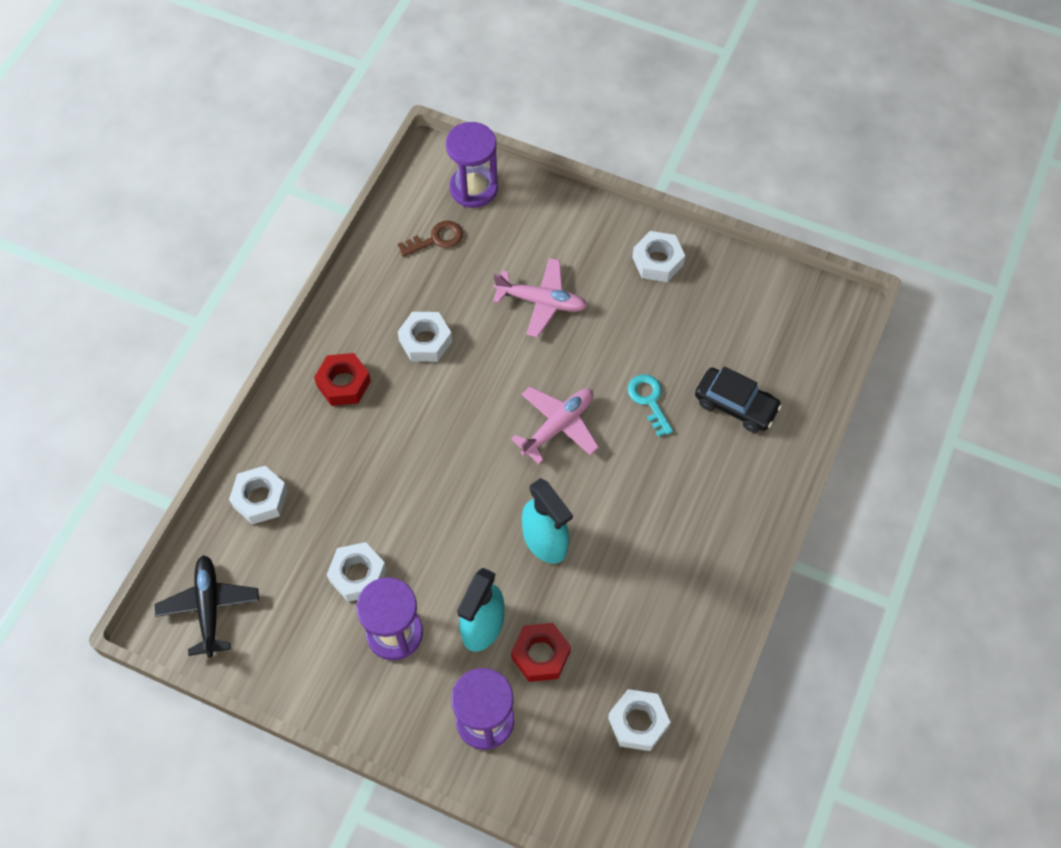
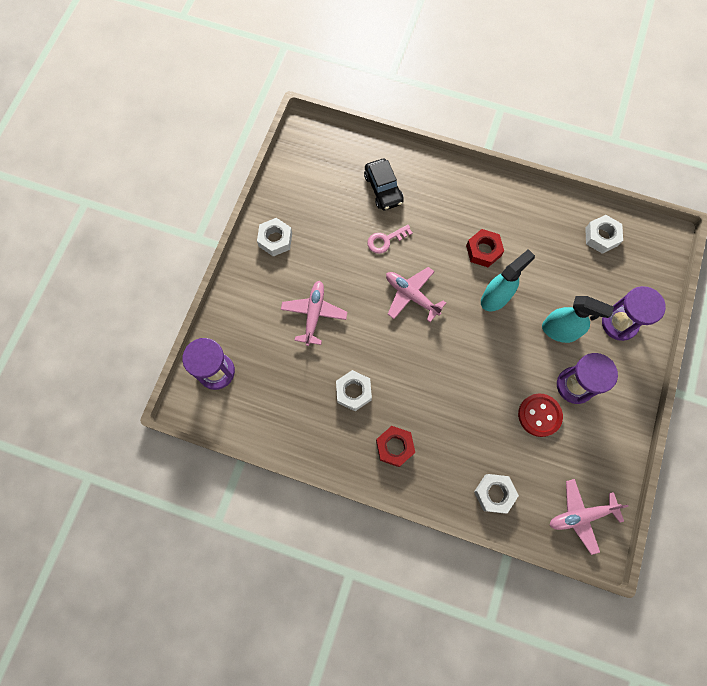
camera: 95 degrees left, 10 degrees up
black plane [155,555,259,658] -> pink plane [549,479,629,555]
white nut [327,542,386,602] -> red button [518,393,563,437]
brown key [398,221,463,257] -> none
red nut [511,623,571,682] -> red nut moved to [466,229,504,267]
turquoise key [628,374,673,437] -> pink key [367,225,413,254]
black car [695,366,782,433] -> black car turned 135 degrees clockwise [364,159,404,210]

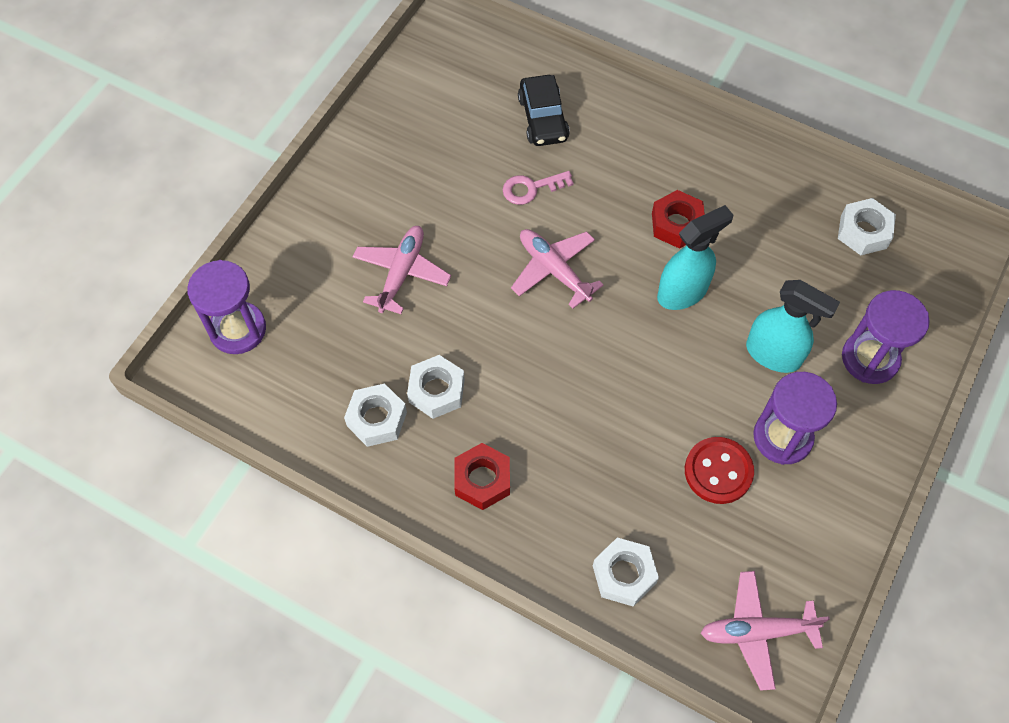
camera: 10 degrees right, 10 degrees down
white nut [257,218,292,257] -> white nut moved to [344,383,407,447]

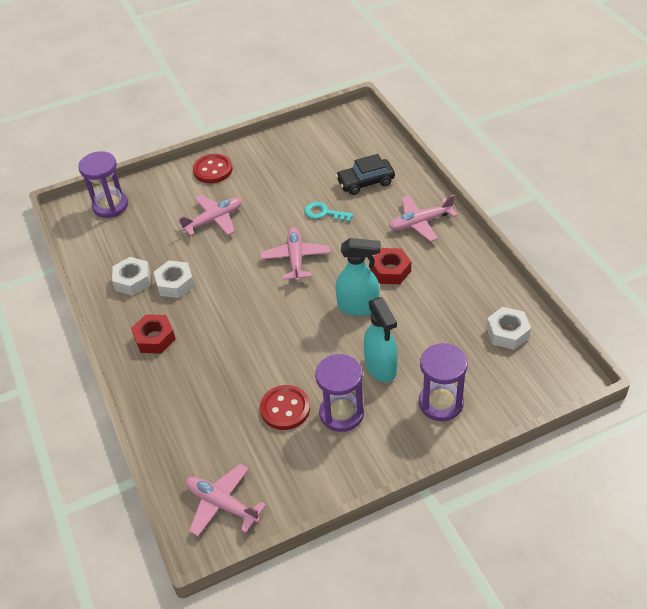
camera: 40 degrees right, 15 degrees down
pink key [503,171,574,205] -> turquoise key [304,202,353,222]
black car [518,75,570,146] -> black car turned 45 degrees clockwise [336,154,395,195]
white nut [593,538,659,607] -> none
none -> red button [193,154,233,183]
none -> pink plane [389,195,457,242]

